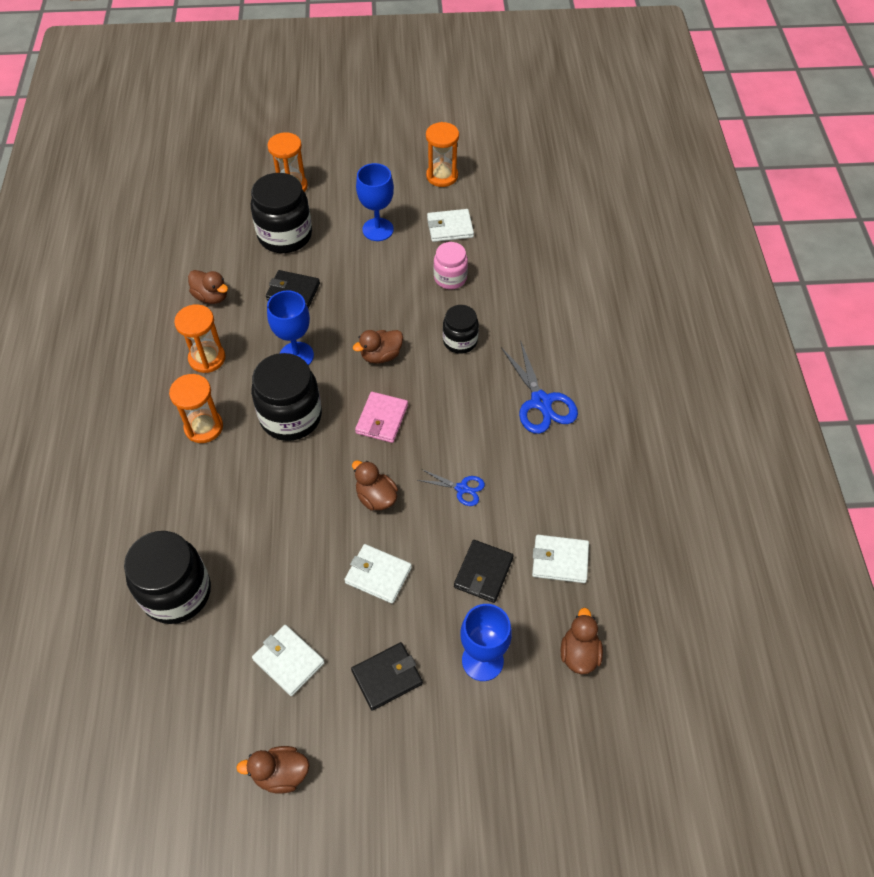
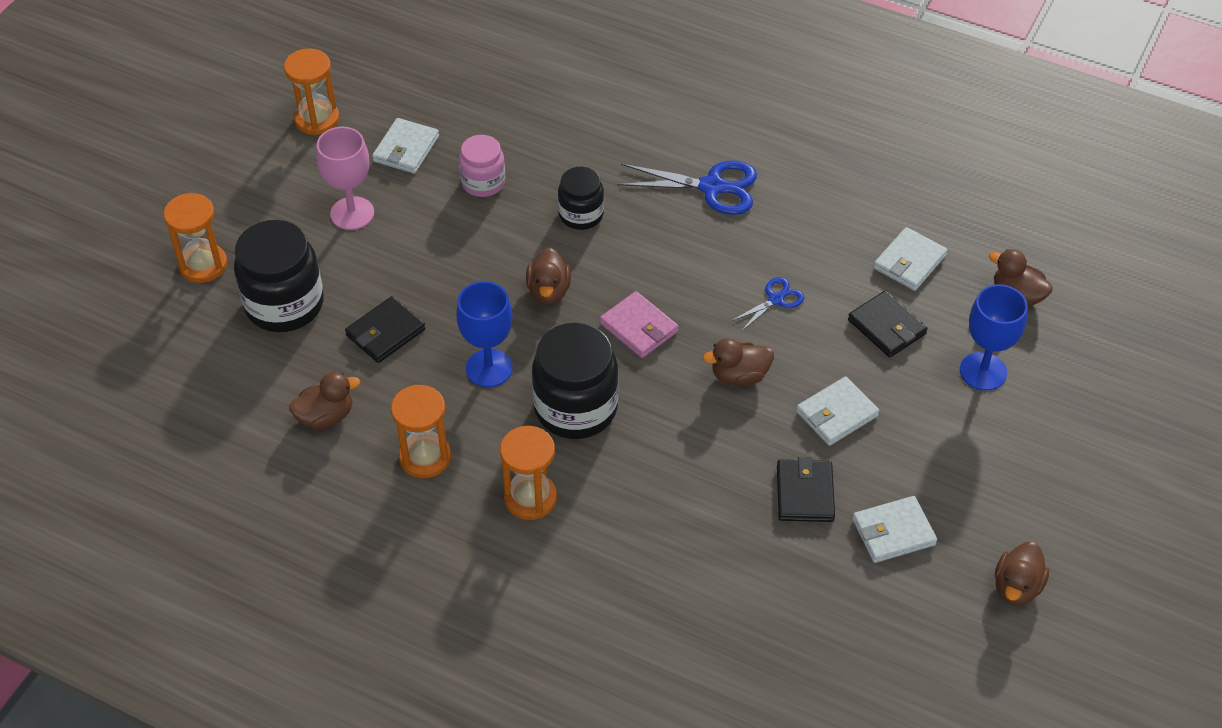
camera: 60 degrees left, 5 degrees down
black jar [124,531,211,624] -> none
black wallet [351,642,423,711] -> black wallet moved to [777,457,835,522]
blue goblet [356,163,394,241] -> pink goblet [316,127,374,230]

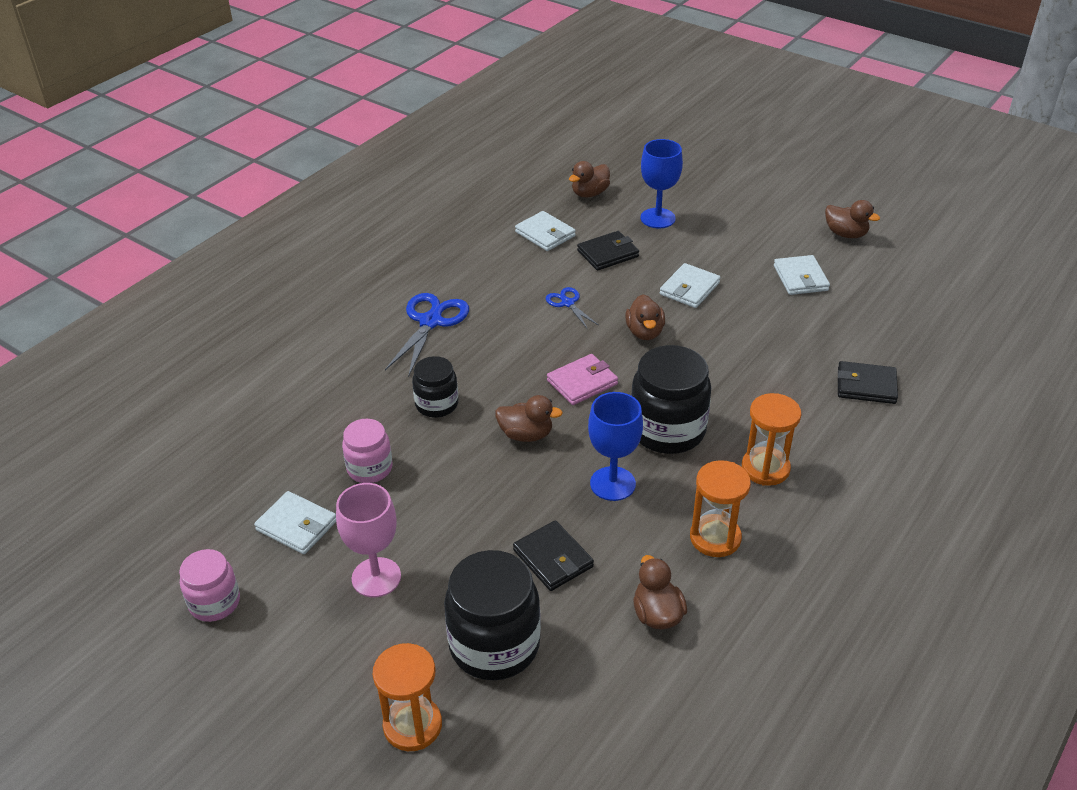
camera: 80 degrees left, 10 degrees down
orange hourglass [284,48,339,135] -> pink jar [179,549,240,622]
black wallet [777,457,835,522] -> black wallet moved to [838,361,898,404]
white wallet [796,376,879,446] -> white wallet turned 60 degrees clockwise [660,263,721,308]

